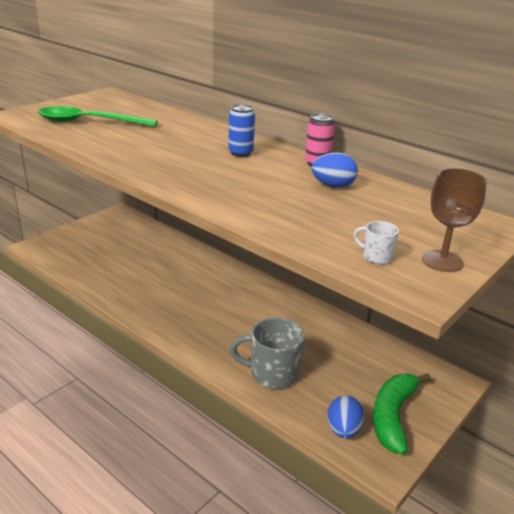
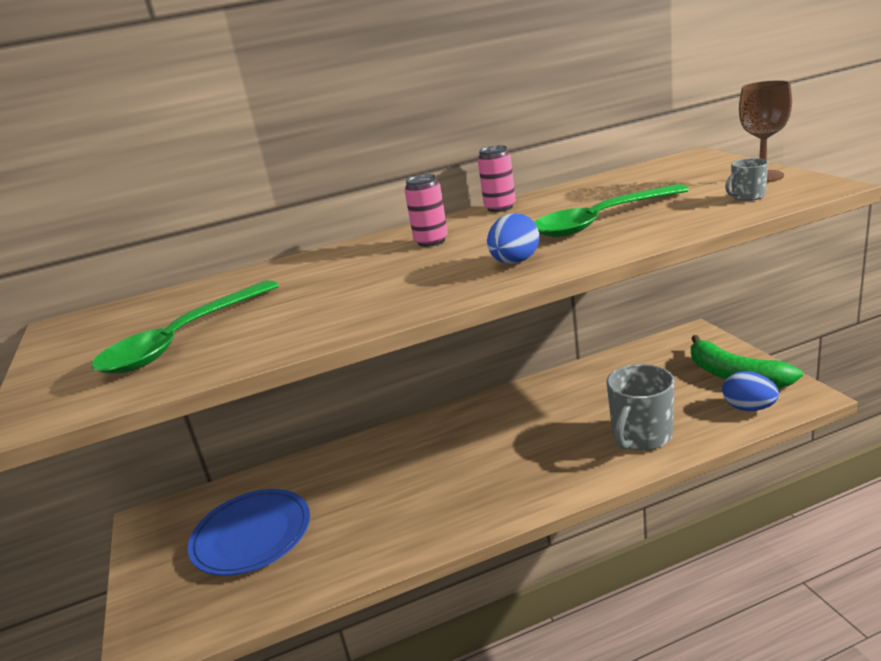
camera: 55 degrees left, 5 degrees down
blue can [228,104,255,157] -> pink can [405,174,448,247]
blue egg [312,153,358,188] -> blue egg moved to [487,213,539,264]
white mug [353,221,399,264] -> grey mug [725,158,768,201]
none -> blue plate [187,489,310,576]
none -> green spoon [534,184,689,237]

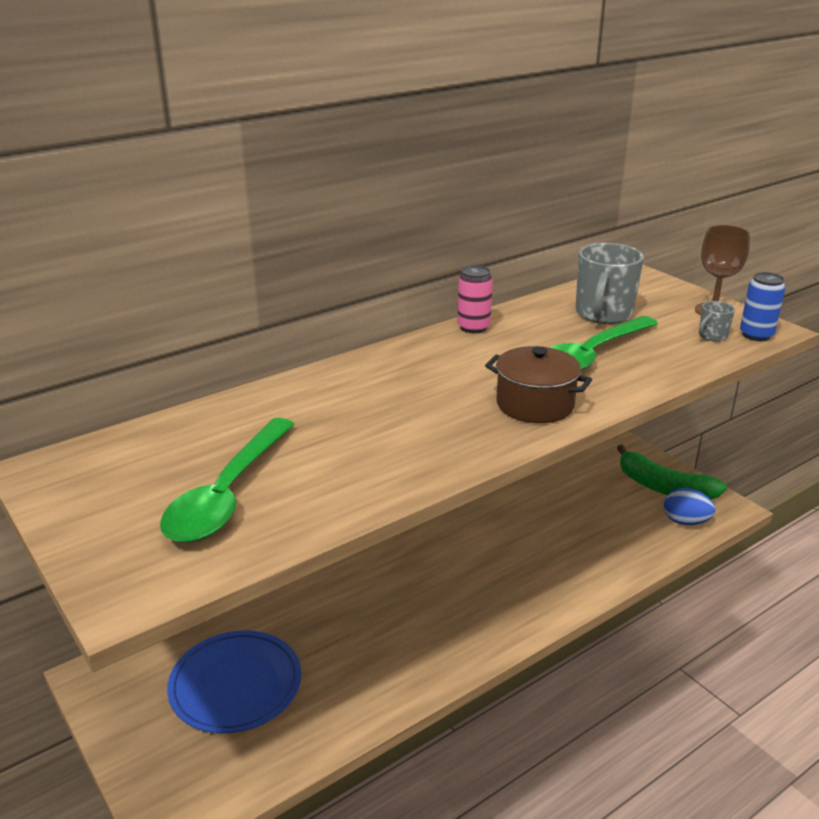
camera: 20 degrees left, 5 degrees up
pink can [405,174,448,247] -> none
blue egg [487,213,539,264] -> brown pot [485,346,592,423]
grey mug [606,364,675,451] -> grey mug moved to [576,243,644,324]
none -> blue can [740,272,785,341]

